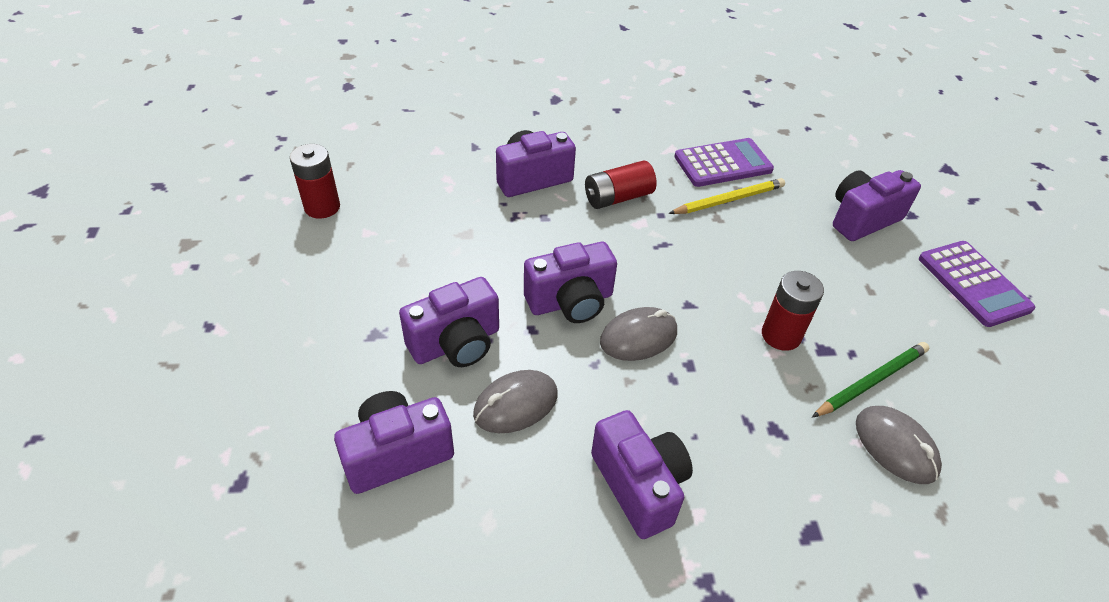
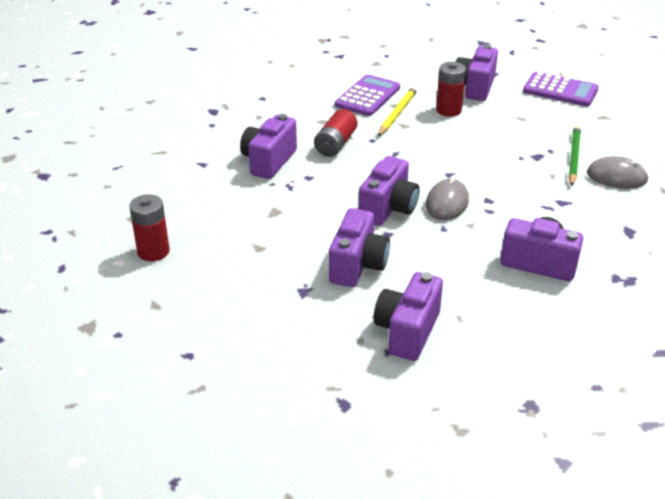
camera: 40 degrees left, 10 degrees down
grey mouse [473,370,558,433] -> none
red battery [762,271,824,351] -> red battery moved to [436,62,466,116]

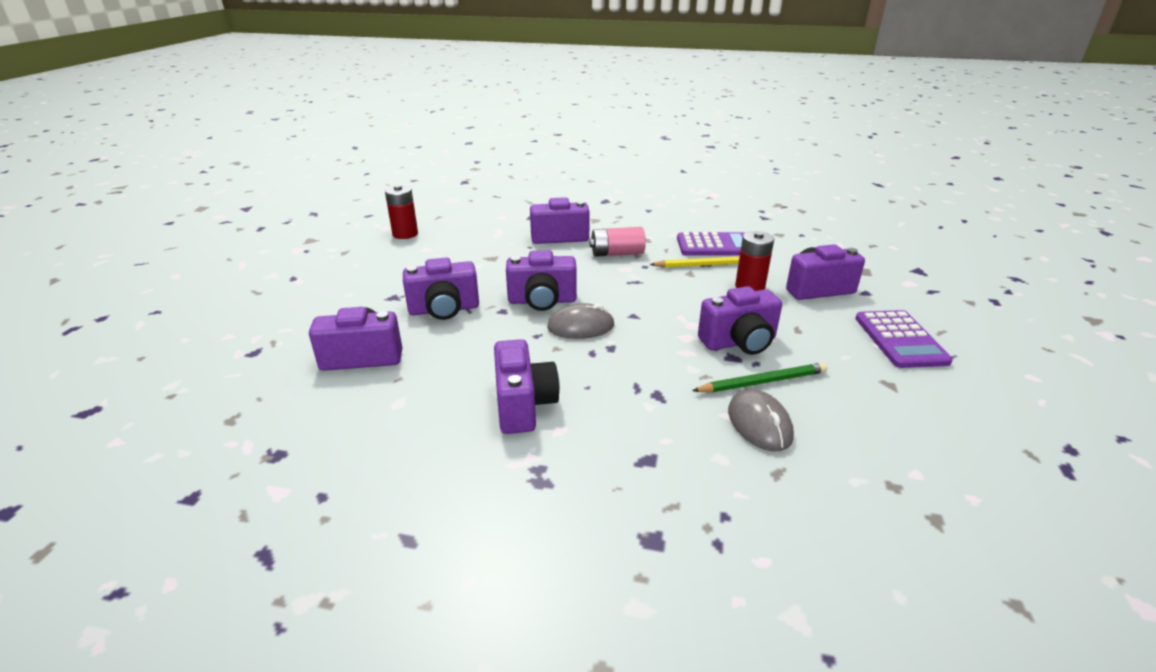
camera: 60 degrees right, 5 degrees down
red battery [314,109,357,157] -> pink battery [590,227,646,257]
none -> purple camera [698,286,782,355]

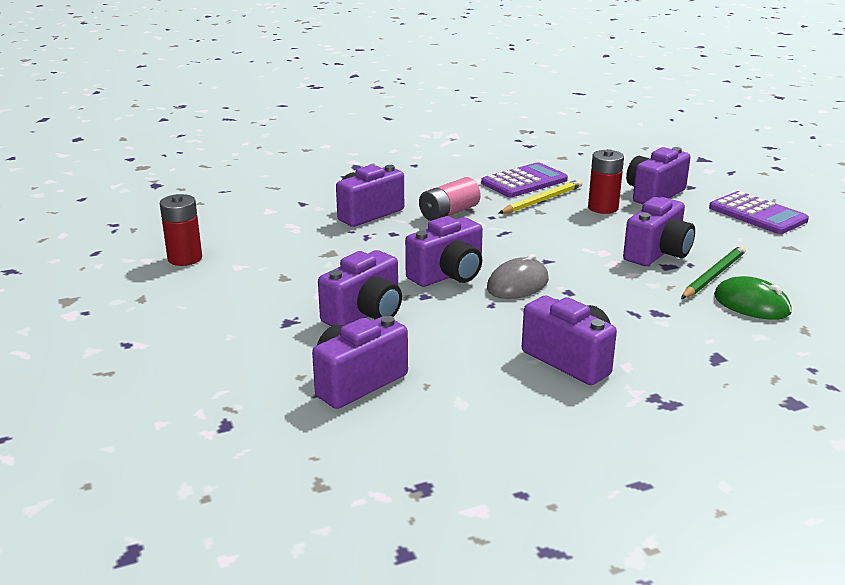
camera: 35 degrees left, 5 degrees down
grey mouse [728,389,794,452] -> green mouse [714,276,792,320]

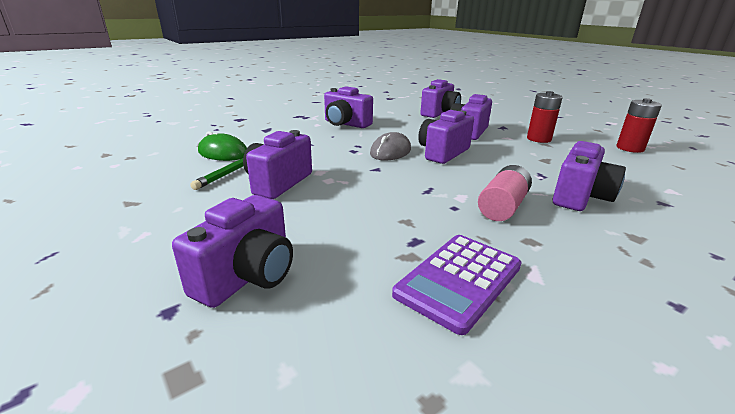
camera: 165 degrees right, 0 degrees up
yellow pencil [499,179,582,214] -> none
red battery [588,149,624,214] -> red battery moved to [527,91,563,143]
purple calculator [709,191,809,234] -> none

